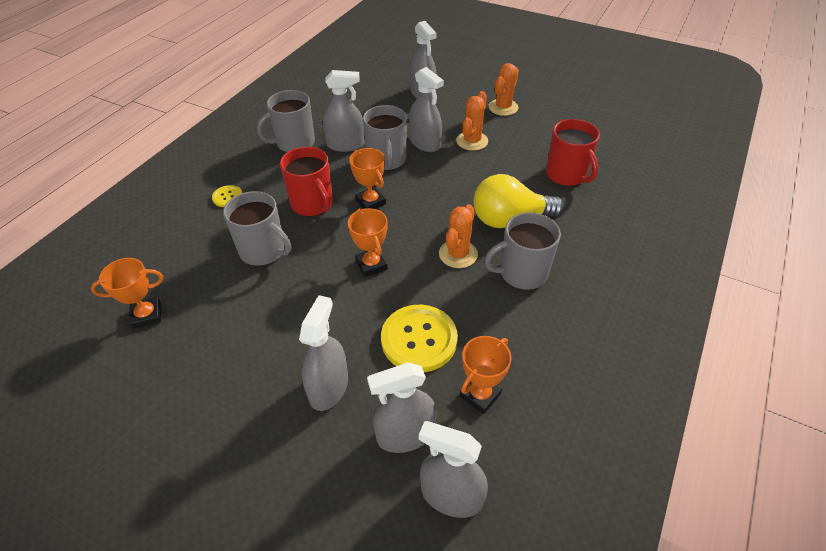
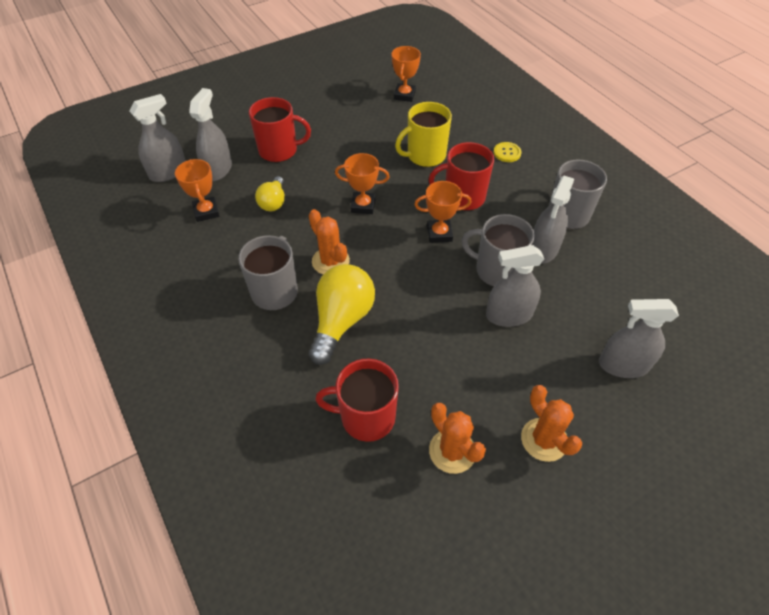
camera: 120 degrees right, 5 degrees up
grey mug [223,191,291,266] -> yellow mug [395,102,452,167]
grey spray bottle [299,295,348,411] -> red mug [249,97,311,162]
yellow button [381,305,458,372] -> yellow light bulb [255,176,285,211]
orange cactus [456,91,488,151] -> orange cactus moved to [429,403,486,474]

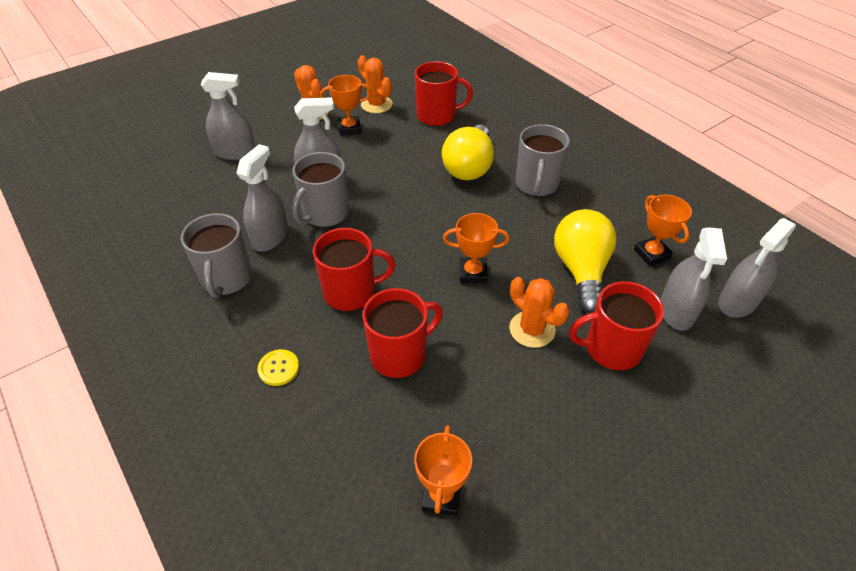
camera: 175 degrees right, 5 degrees down
yellow light bulb [255,176,285,211] -> yellow light bulb [554,209,617,313], size x1.74
orange cactus [309,209,350,274] -> orange cactus moved to [509,277,570,348]
yellow mug [395,102,452,167] -> red mug [362,288,443,378]
orange trophy [414,181,472,243] -> orange trophy moved to [320,75,372,135]
grey mug [461,214,535,286] -> grey mug turned 105 degrees clockwise [292,152,349,227]

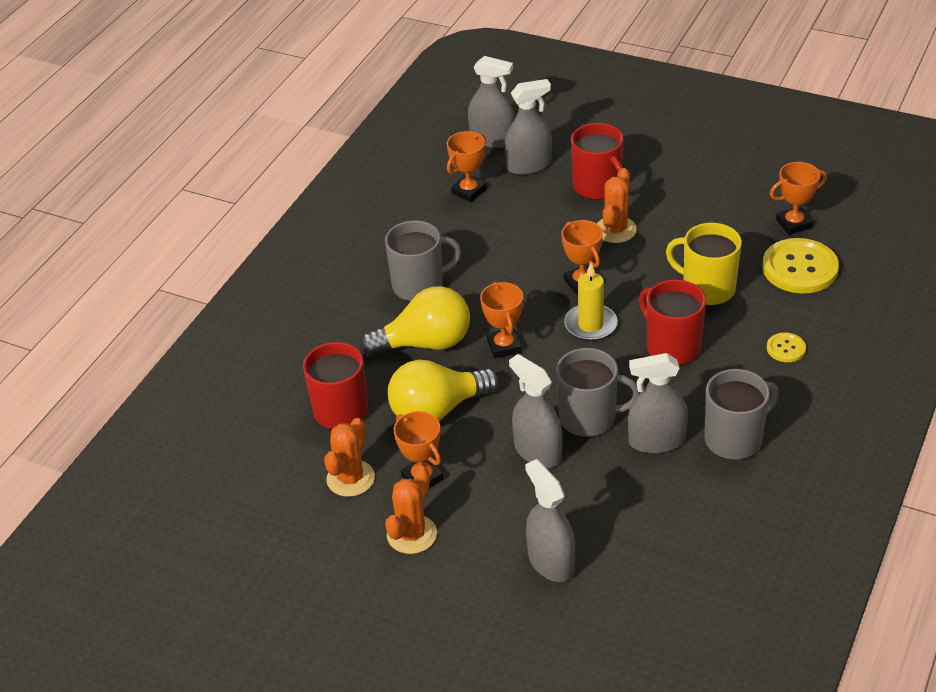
camera: 115 degrees left, 5 degrees down
red mug [362,288,443,378] -> yellow mug [666,223,742,305]
yellow light bulb [554,209,617,313] -> yellow light bulb moved to [388,359,499,421]
none -> orange trophy [480,282,523,359]
none -> yellow candle [564,263,618,341]
none -> yellow button [762,238,839,294]

